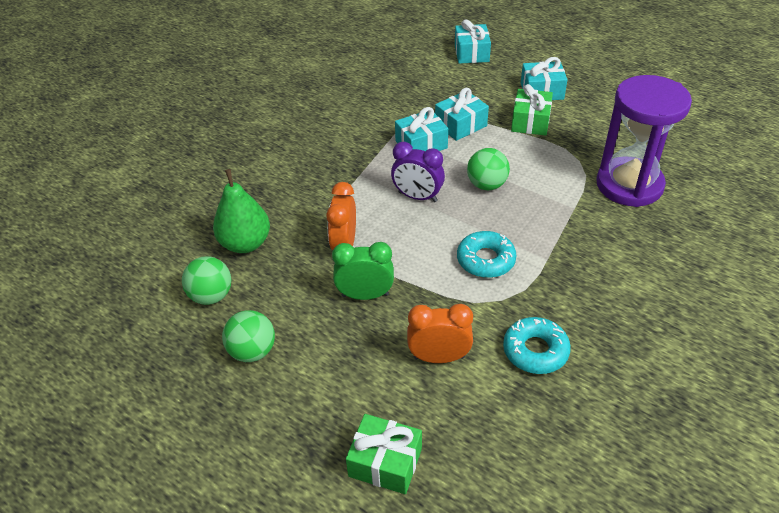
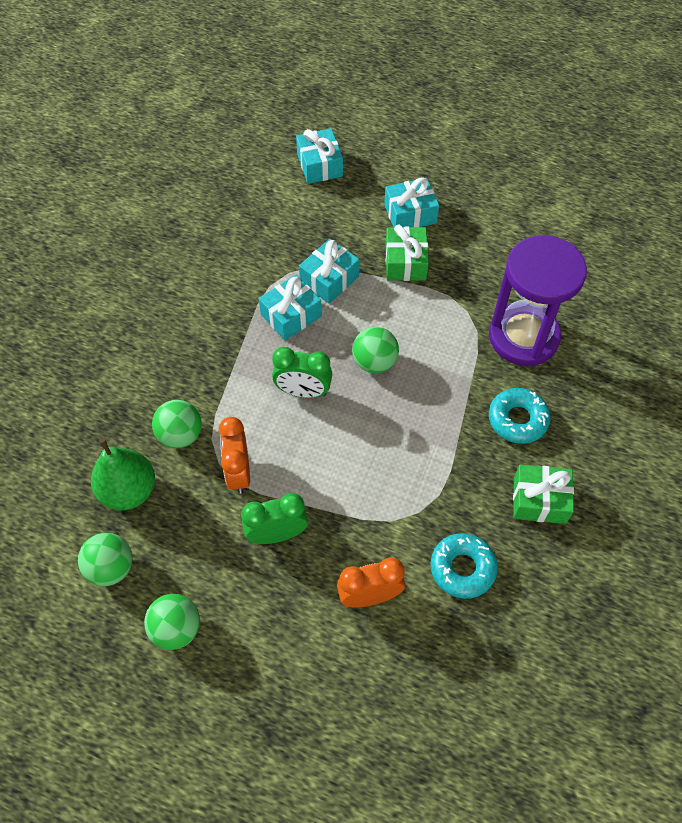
camera: 15 degrees left, 15 degrees up
green gift [346,414,422,494] -> green gift moved to [513,465,574,524]
purple clock [391,142,445,202] -> green clock [272,347,332,398]
turquoise donut [457,231,517,278] -> turquoise donut moved to [489,388,551,444]
none -> green ball [152,400,202,448]

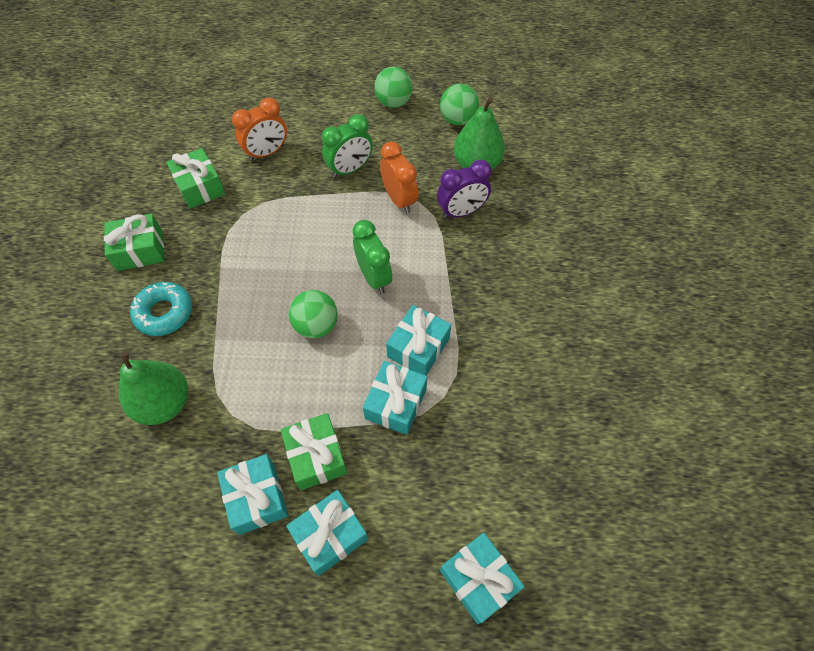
camera: 160 degrees right, 0 degrees up
green ball [152,400,202,448] -> purple clock [437,160,492,219]
green clock [272,347,332,398] -> green clock turned 75 degrees clockwise [353,220,392,294]
turquoise donut [430,533,498,599] -> green gift [166,148,225,209]
purple hourglass [489,235,587,366] -> green pear [119,351,188,425]
none -> turquoise gift [217,454,288,535]

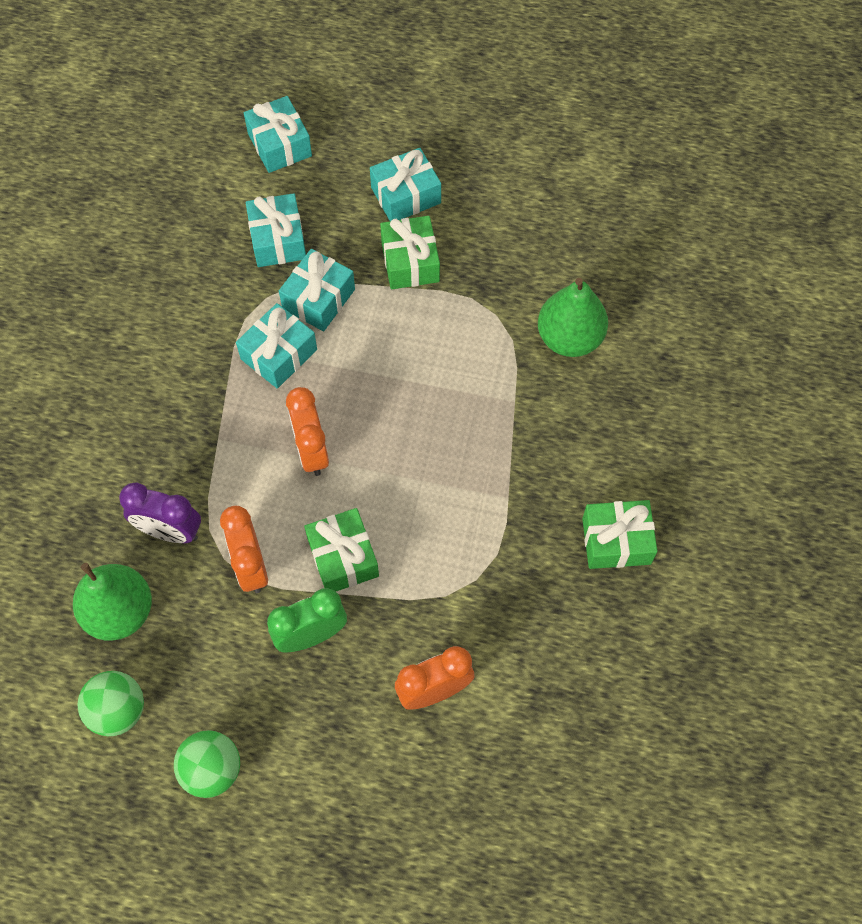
camera: 170 degrees left, 5 degrees up
turquoise donut [130,282,193,336] -> none
green gift [166,148,225,209] -> green gift moved to [304,508,379,592]
turquoise gift [217,454,288,535] -> turquoise gift moved to [246,193,306,267]
green ball [289,290,338,338] -> none
green clock [353,220,392,294] -> orange clock [286,387,329,476]
purple clock [437,160,492,219] -> purple clock turned 150 degrees counterclockwise [119,482,201,543]

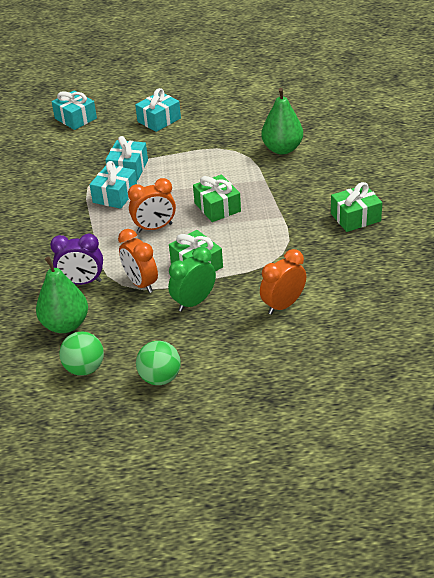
camera: 15 degrees left, 25 degrees down
turquoise gift [246,193,306,267] -> none
orange clock [286,387,329,476] -> orange clock turned 75 degrees counterclockwise [128,178,176,232]
green gift [380,216,440,289] -> green gift moved to [193,174,241,222]

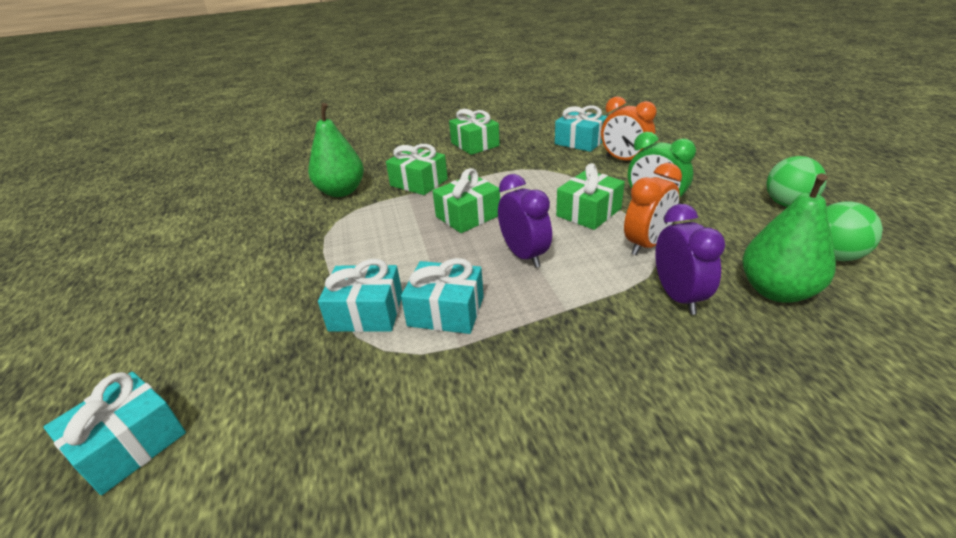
camera: 100 degrees left, 5 degrees down
orange clock [128,178,176,232] -> purple clock [498,174,552,268]
turquoise gift [135,88,181,132] -> turquoise gift moved to [555,106,608,152]
none -> green gift [386,144,448,195]

